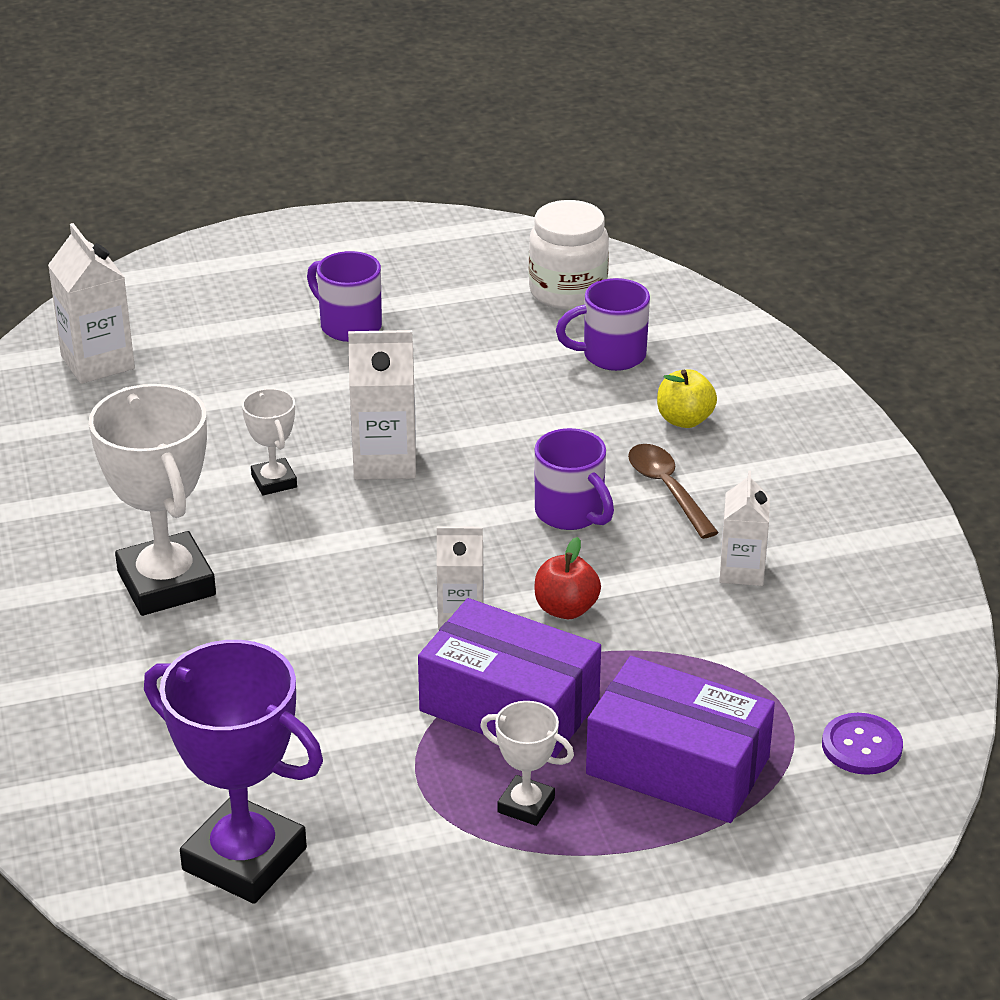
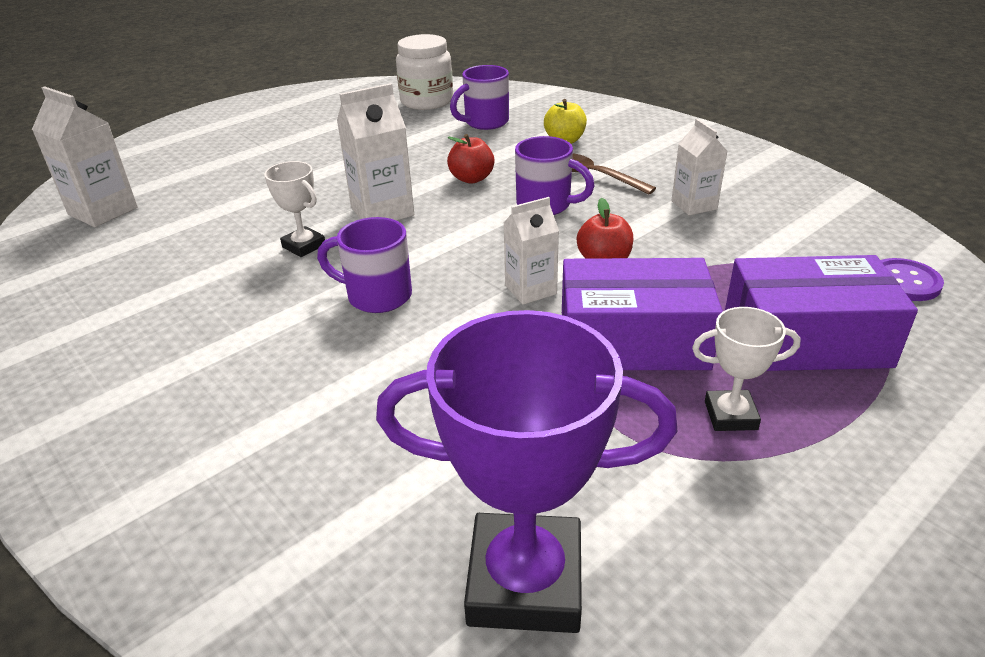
camera: 25 degrees left, 0 degrees up
white trophy [89,384,216,616] -> none
purple mug [307,251,382,342] -> purple mug moved to [317,217,412,313]
none -> red apple [447,134,495,184]

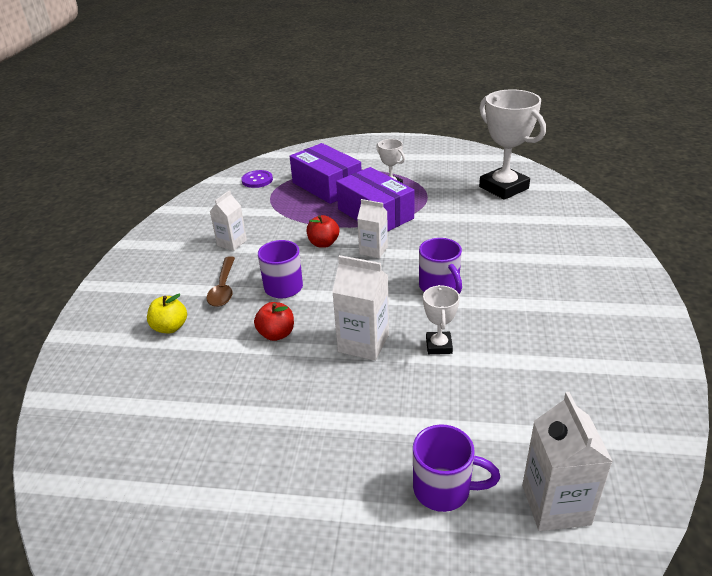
camera: 130 degrees left, 0 degrees up
purple trophy [376,310,678,633] -> white trophy [479,89,546,200]
white jar [396,34,453,110] -> none
purple mug [450,65,509,130] -> purple mug moved to [413,424,500,512]

